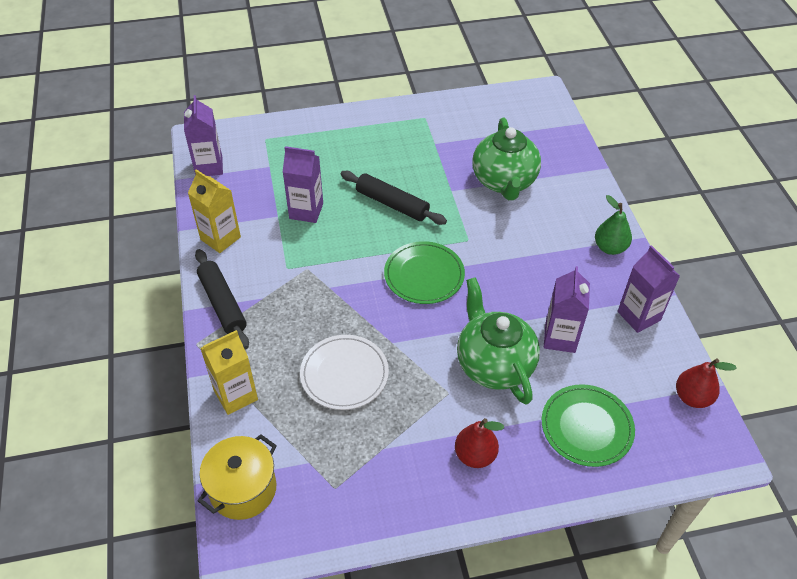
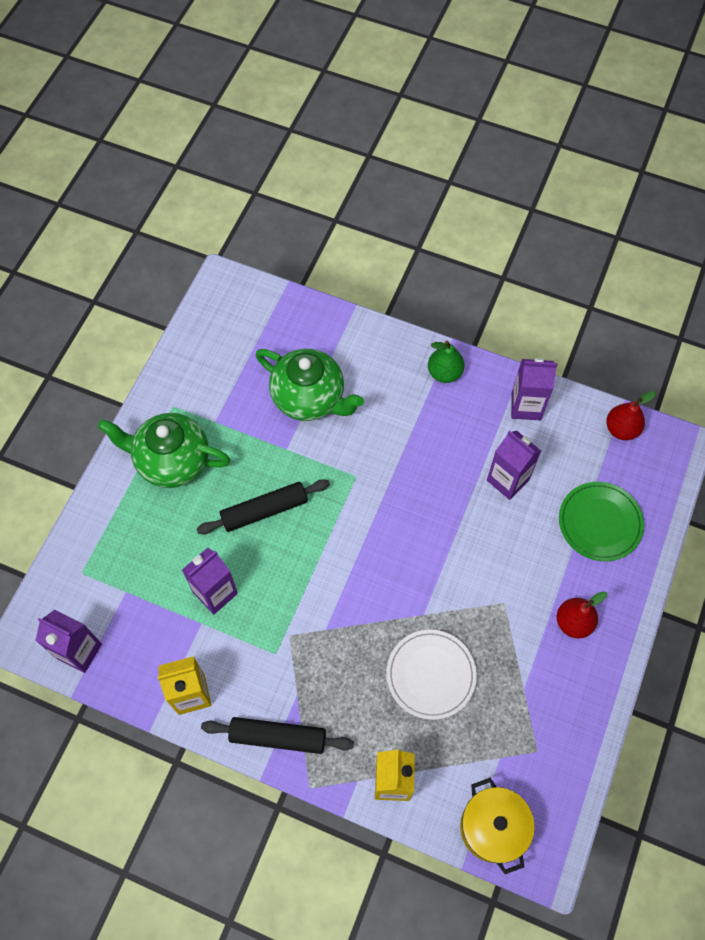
camera: 55 degrees left, 15 degrees up
green plate [384,241,465,304] -> none
green teapot [457,277,540,405] -> green teapot moved to [98,413,230,488]

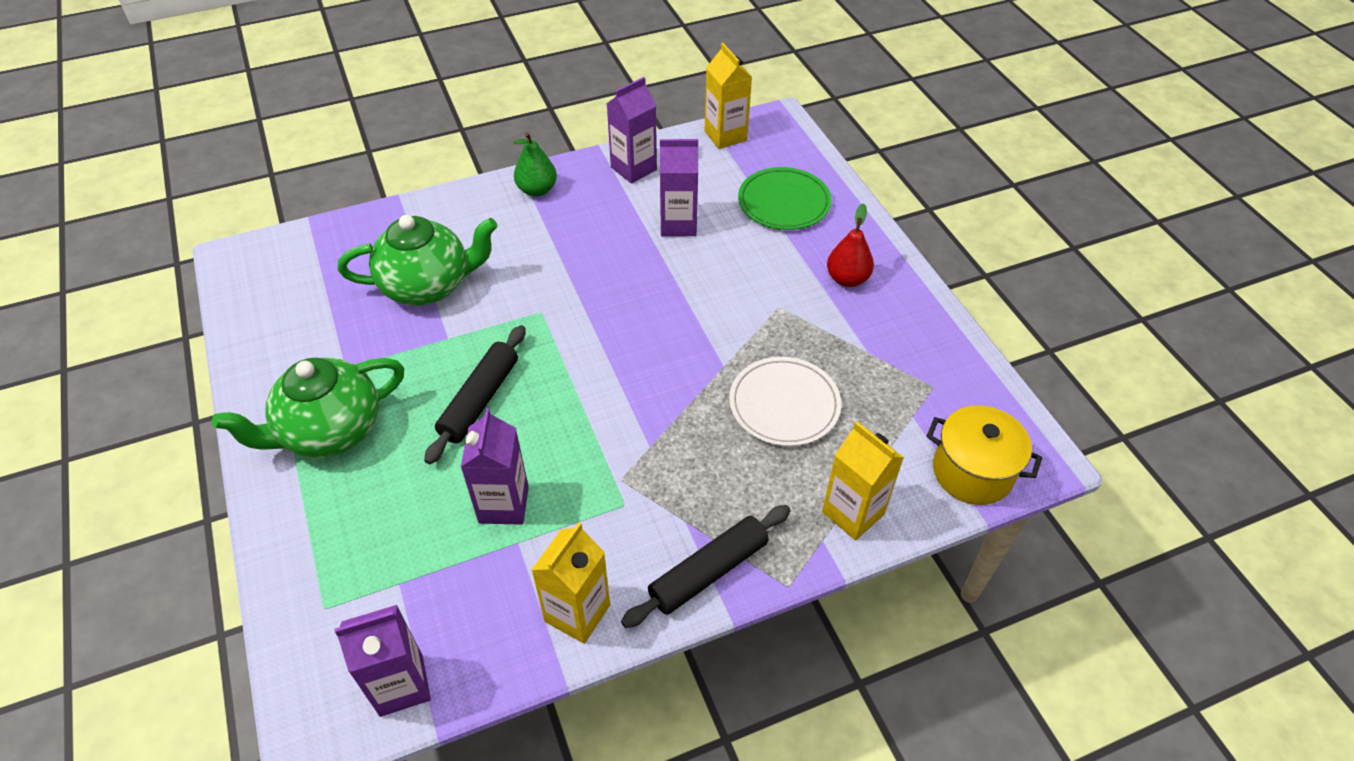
camera: 45 degrees left, 15 degrees down
red pear [606,391,656,440] -> yellow carton [704,43,752,149]

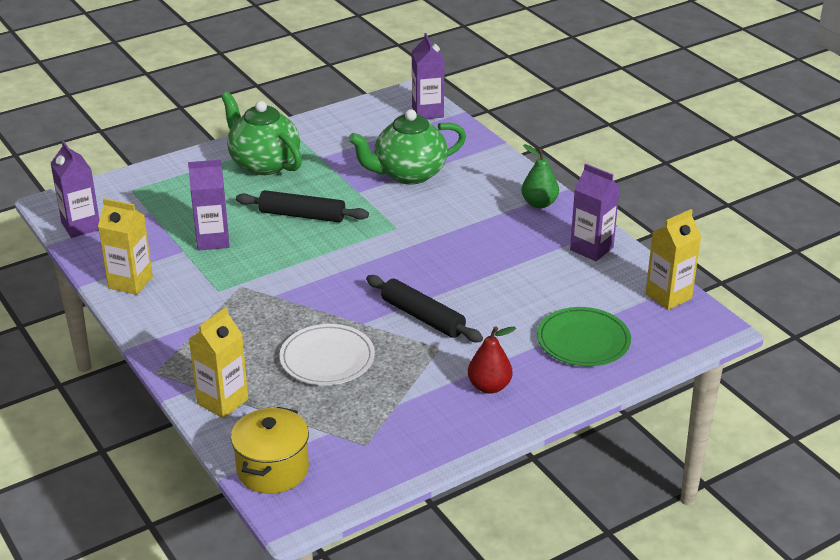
camera: 80 degrees right, 15 degrees down
green teapot [338,215,498,306] -> green teapot turned 90 degrees clockwise [348,109,466,185]
black rolling pin [621,505,791,628] -> black rolling pin moved to [366,275,483,342]
purple carton [660,139,698,236] -> purple carton moved to [412,33,445,119]

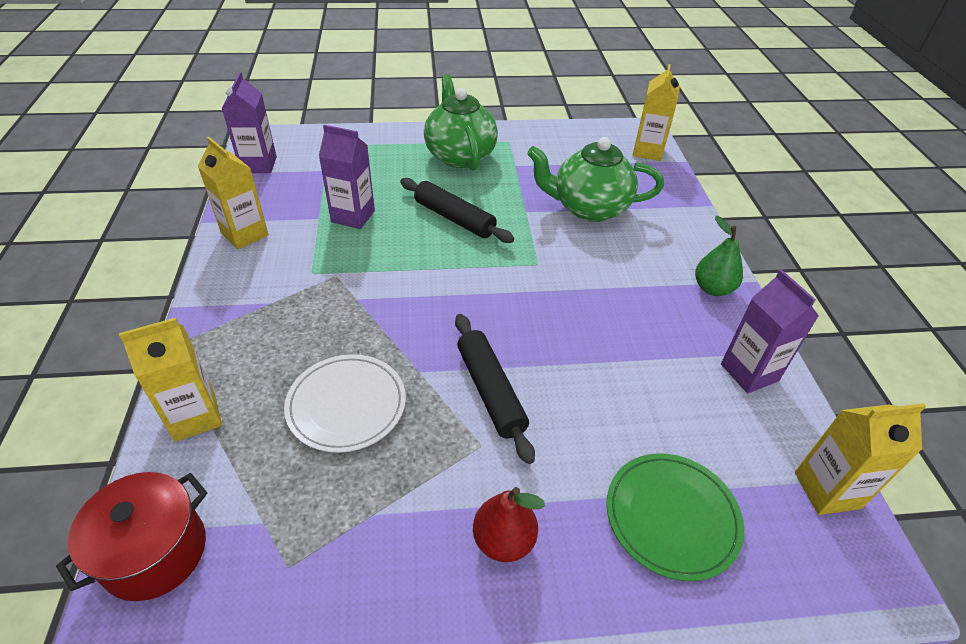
camera: 25 degrees right, 10 degrees up
yellow pot [231,407,309,494] -> red pot [56,472,207,601]
purple carton [412,33,445,119] -> yellow carton [633,64,680,161]

